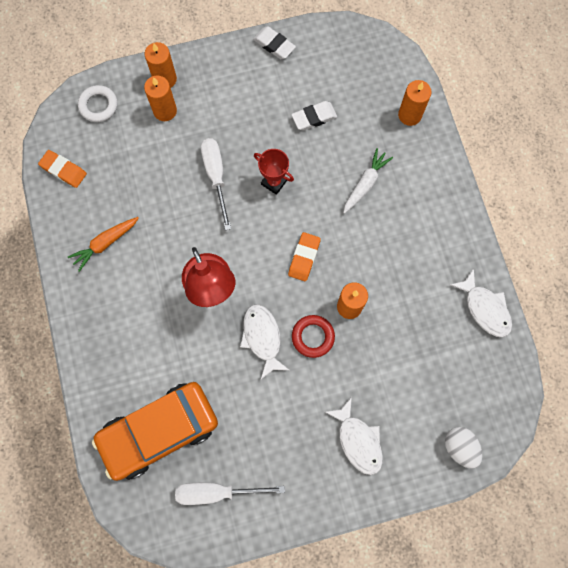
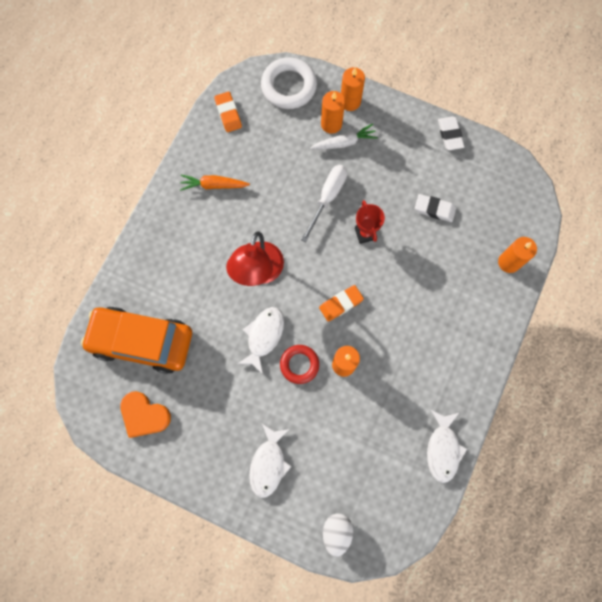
camera: 40 degrees right, 0 degrees up
white ring [78,85,118,122] -> white ring [261,57,317,109], size x1.59
white screwdriver [175,483,285,505] -> orange heart [120,391,171,438]
white carrot [343,148,393,214] -> white carrot moved to [310,124,378,150]

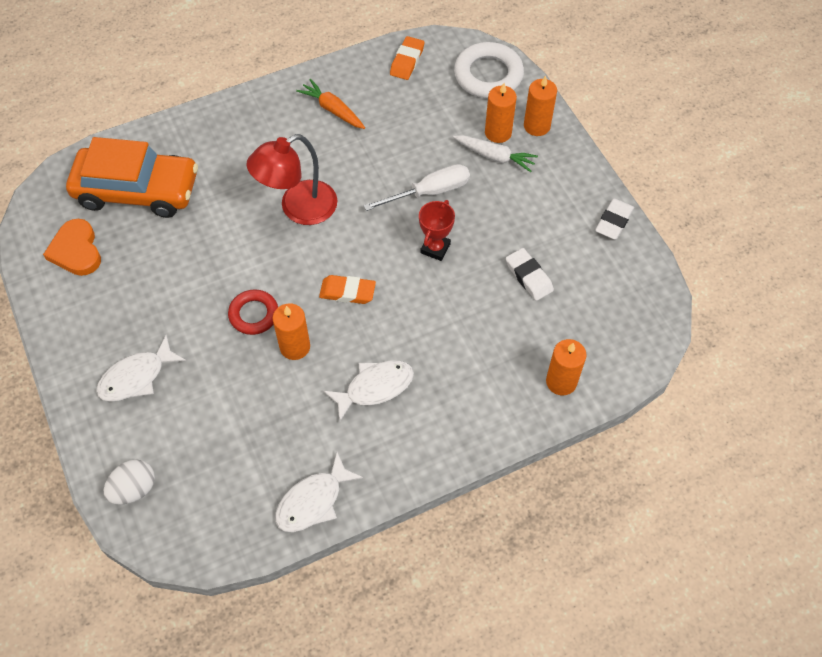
camera: 40 degrees right, 15 degrees down
orange car [81,307,192,374] -> orange car turned 135 degrees clockwise [66,137,198,218]
white fish [237,307,284,374] -> white fish moved to [323,360,414,421]

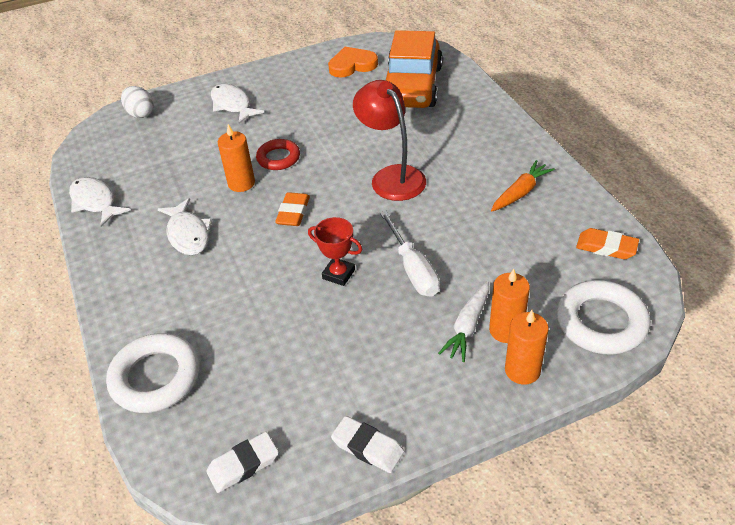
camera: 95 degrees right, 15 degrees down
white eraser [506,248,554,301] -> white eraser moved to [206,432,279,493]
orange candle [546,339,586,395] -> white ring [106,333,200,413]

